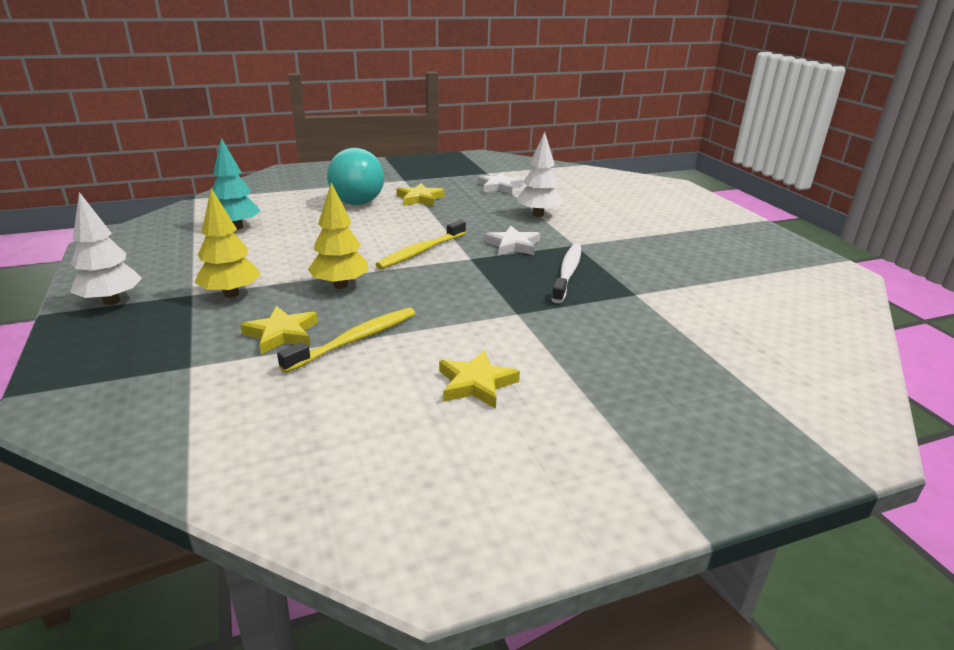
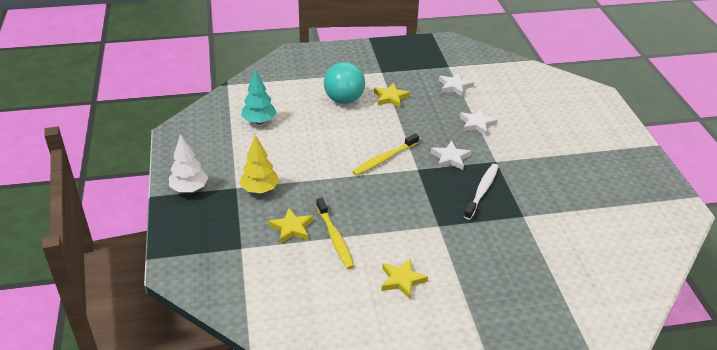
camera: 10 degrees right, 10 degrees up
yellow toothbrush [277,308,416,373] -> yellow toothbrush turned 105 degrees clockwise [316,198,354,269]
yellow tree [308,182,368,289] -> none
white tree [517,132,563,217] -> white star [460,109,498,136]

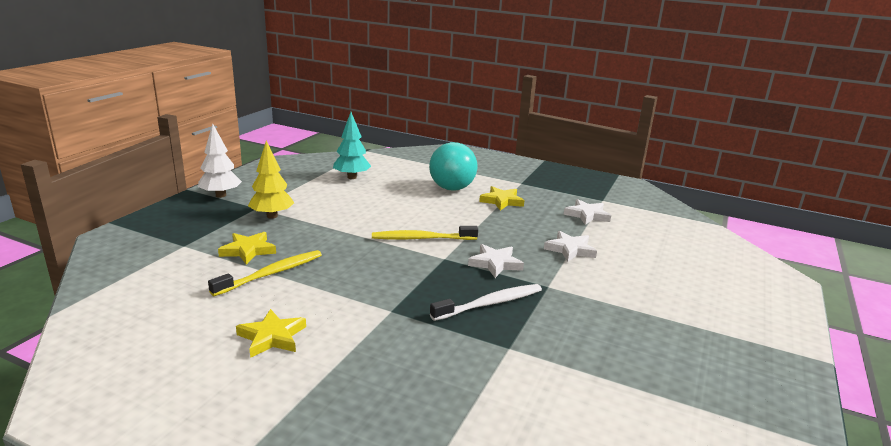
camera: 35 degrees right, 15 degrees down
yellow toothbrush [316,198,354,269] -> yellow toothbrush turned 150 degrees counterclockwise [208,250,322,296]

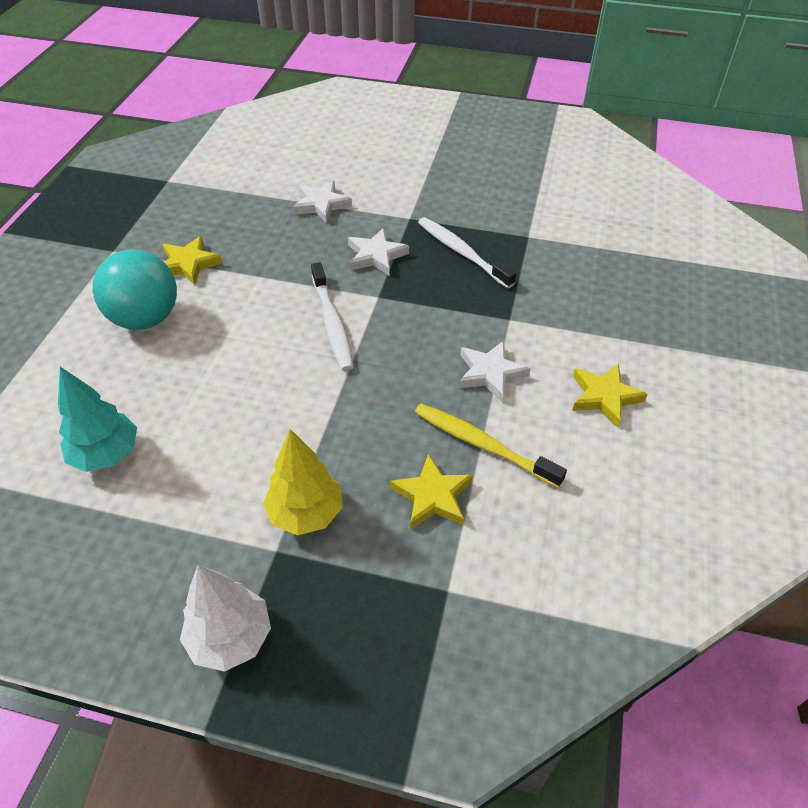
camera: 100 degrees left, 25 degrees up
yellow toothbrush [372,226,478,240] -> white toothbrush [311,262,354,371]
white star [564,199,611,225] -> white star moved to [459,341,530,402]

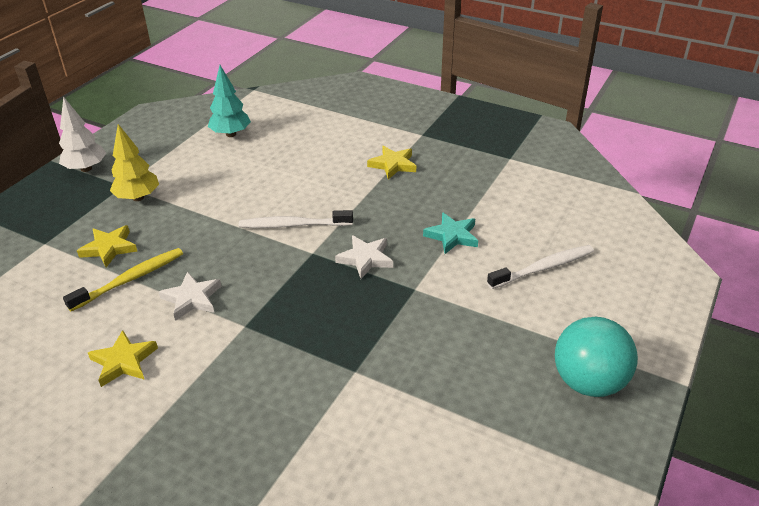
camera: 105 degrees right, 10 degrees down
turquoise ball [93,249,177,330] -> turquoise ball moved to [555,317,638,397]
white star [293,180,352,223] -> turquoise star [423,212,478,254]
white toothbrush [418,217,516,288] -> white toothbrush moved to [487,245,594,289]

